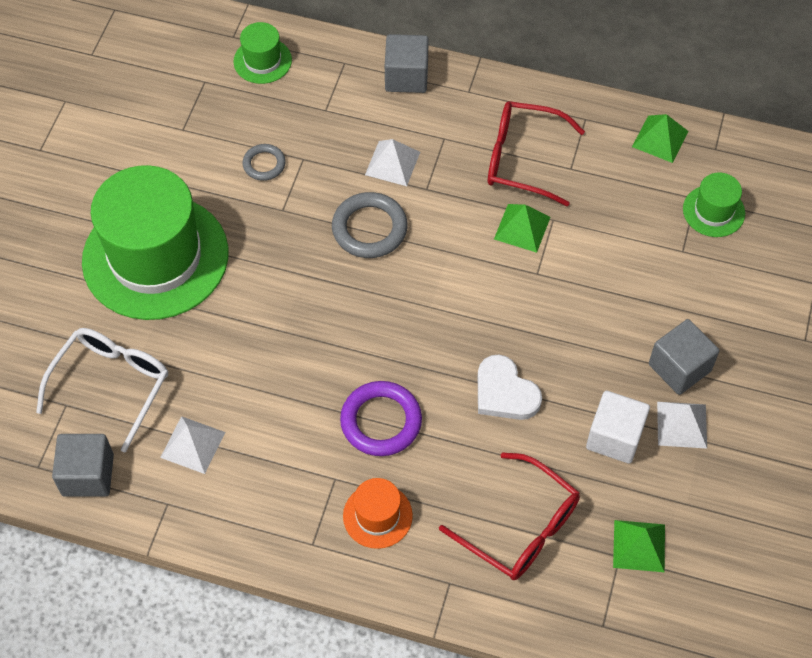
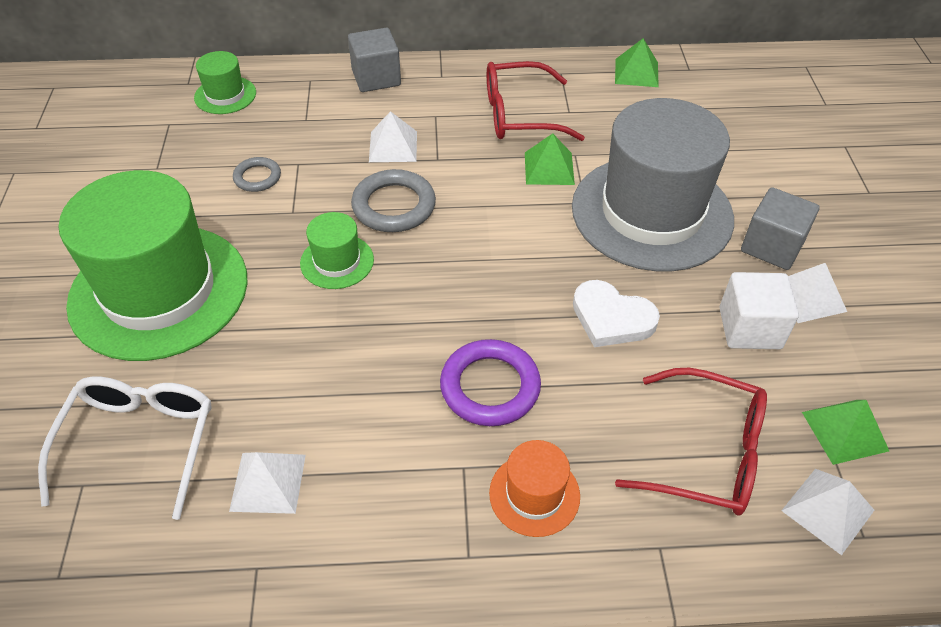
camera: 20 degrees left, 10 degrees down
grey cube [52,434,114,497] -> none
green hat [683,173,745,237] -> green hat moved to [300,212,374,289]
none -> grey hat [572,98,734,271]
none -> white pyramid [781,469,875,555]

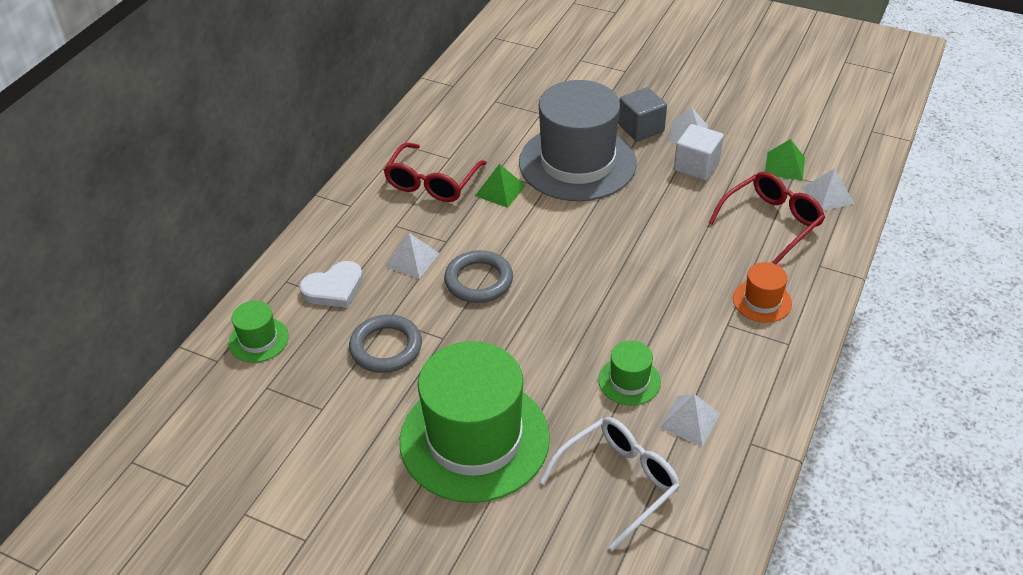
camera: 60 degrees left, 5 degrees down
white glasses [38,376,212,520] -> white glasses turned 105 degrees clockwise [540,417,680,550]
grey ring [233,157,281,192] -> grey ring [349,314,422,373], size x1.71
green hat [300,212,374,289] -> green hat moved to [598,341,661,406]
grey cube [348,28,401,92] -> none
purple ring [440,339,541,426] -> none
white heart [573,280,660,347] -> white heart moved to [299,261,363,308]
green pyramid [615,38,659,87] -> none

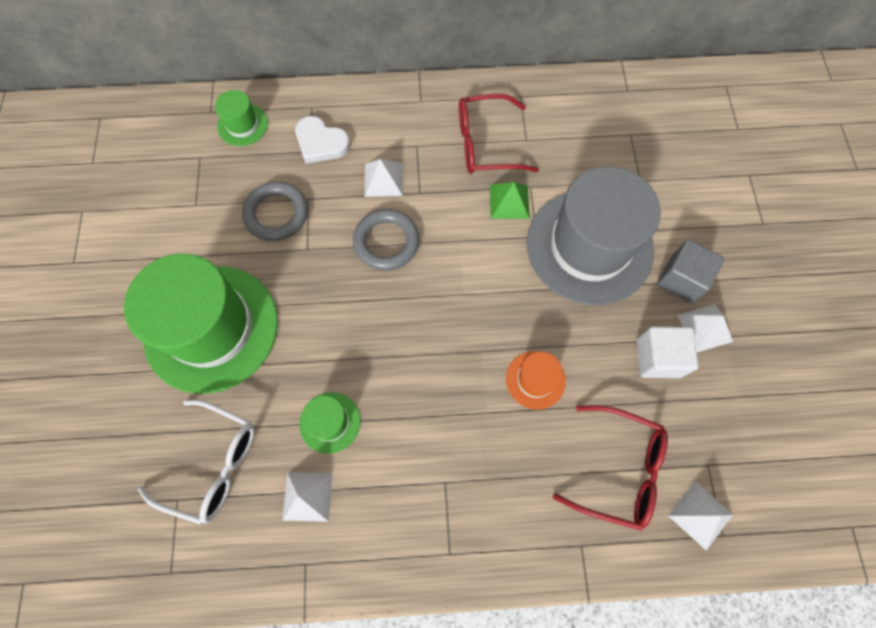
camera: 60 degrees right, 25 degrees up
orange hat [733,262,792,322] -> orange hat moved to [506,351,566,410]
green pyramid [765,139,805,181] -> none

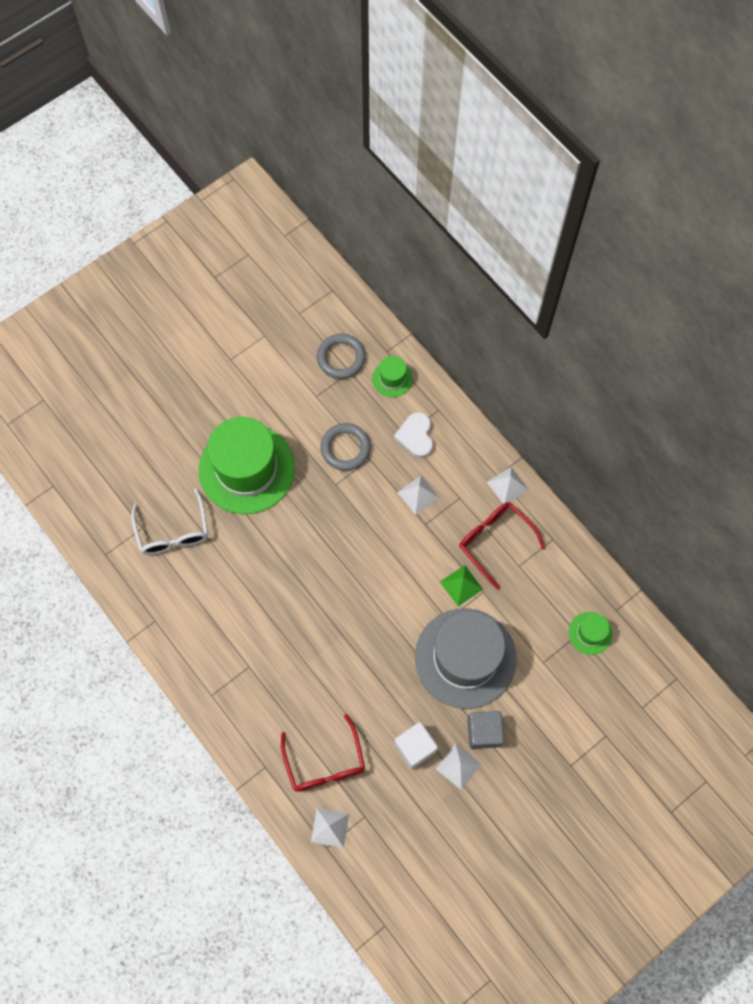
camera: 55 degrees right, 0 degrees up
white pyramid [282,472,333,522] -> white pyramid moved to [487,467,529,504]
green hat [299,392,361,454] -> green hat moved to [569,612,612,655]
grey ring [353,209,419,271] -> grey ring moved to [317,334,366,379]
orange hat [506,351,566,410] -> none

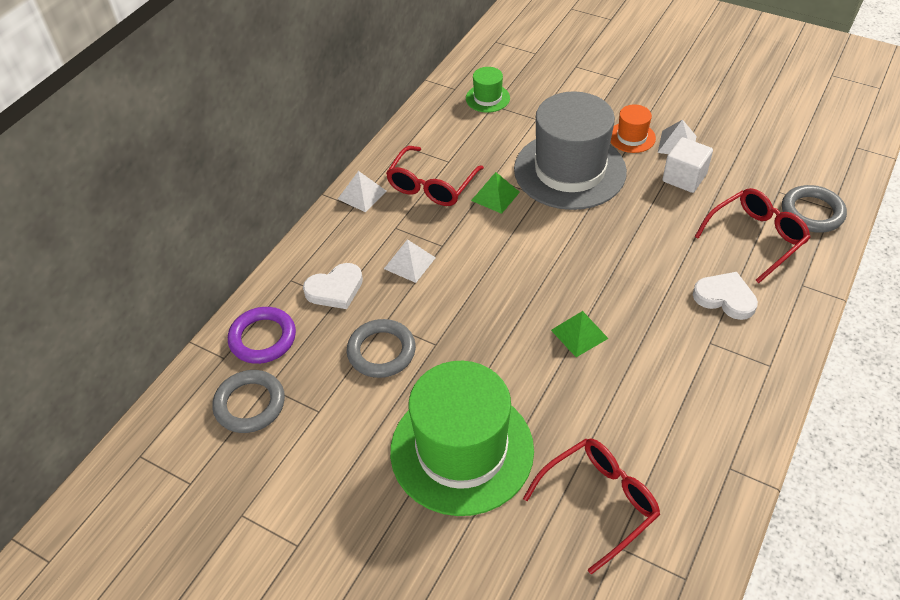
camera: 110 degrees left, 20 degrees down
white glasses [131,488,208,555] -> red glasses [523,438,660,575]
white pyramid [311,808,349,848] -> grey ring [782,185,847,233]
green hat [372,356,413,397] -> purple ring [228,307,296,364]
grey cube [467,711,504,749] -> orange hat [610,104,656,153]
none -> green pyramid [551,311,609,357]
none -> white heart [693,272,758,320]

